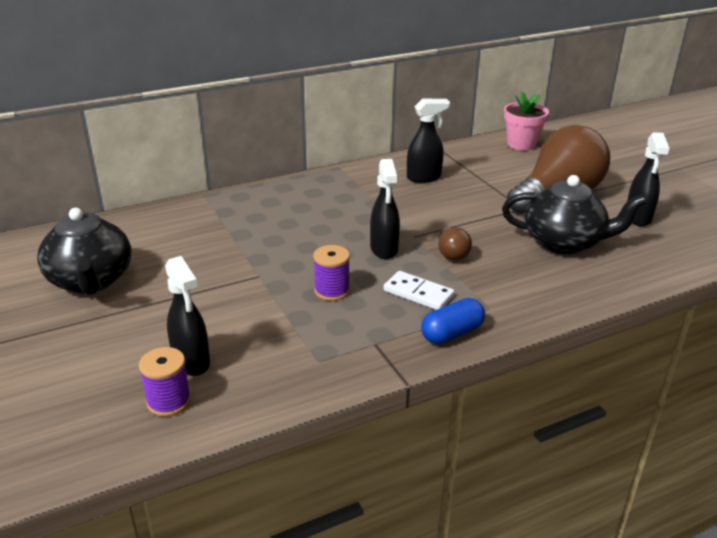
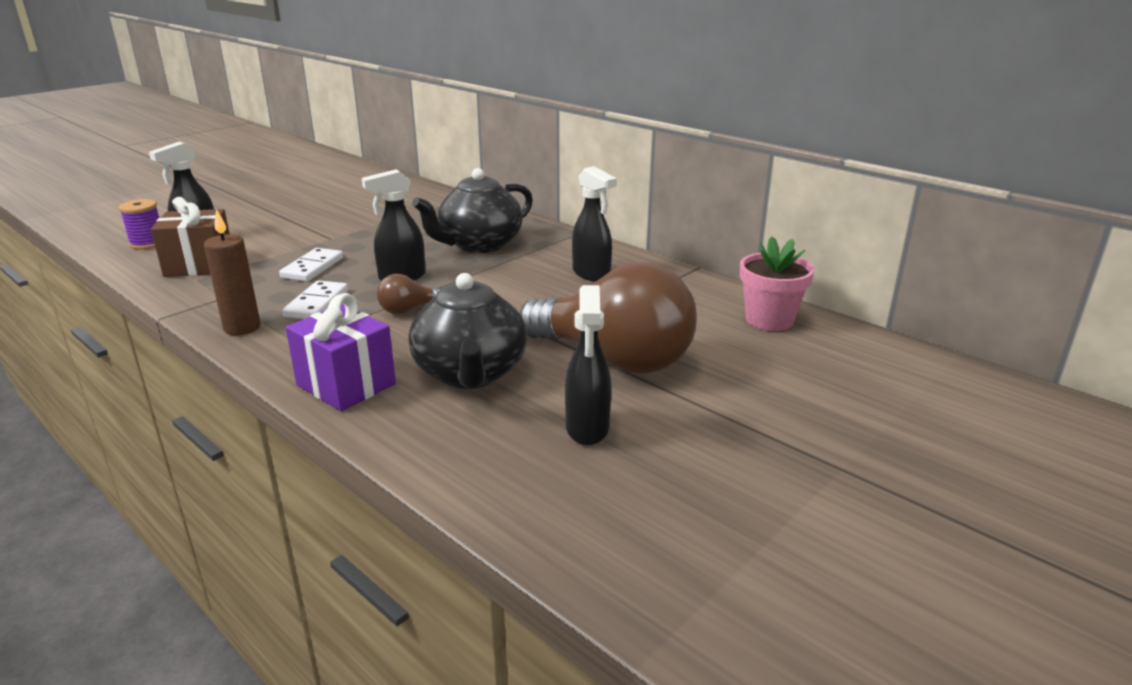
camera: 70 degrees right, 5 degrees down
black teapot [37,208,131,295] -> black teapot moved to [412,168,533,253]
purple spool [313,245,350,301] -> white domino [279,248,343,282]
blue capsule [421,298,485,344] -> brown candle [204,209,261,335]
black spray bottle [627,132,669,227] -> black spray bottle turned 75 degrees counterclockwise [565,285,611,446]
none -> brown gift [151,197,230,277]
none -> purple gift [286,293,396,411]

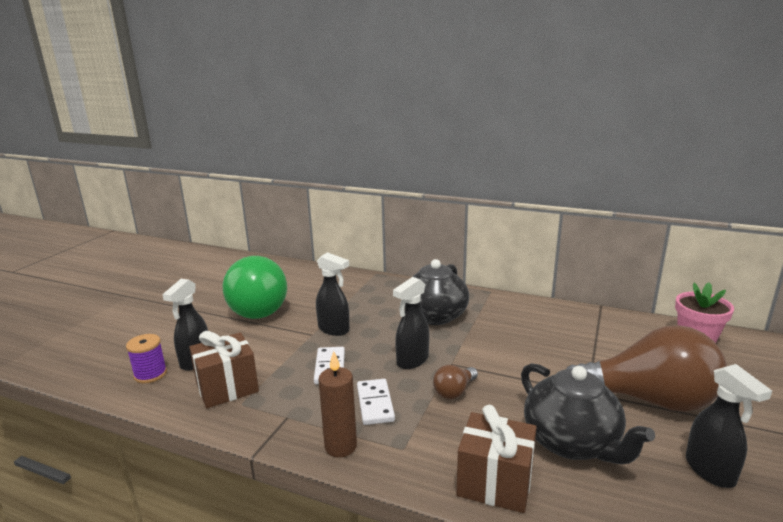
camera: 20 degrees left, 5 degrees down
purple gift [286,293,396,411] -> brown gift [456,405,537,513]
black spray bottle [572,166,617,282] -> black spray bottle moved to [316,252,350,336]
none -> green light bulb [223,256,287,319]

